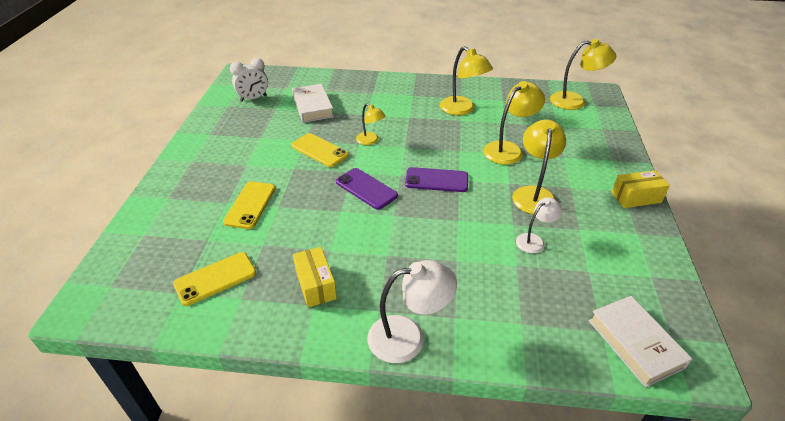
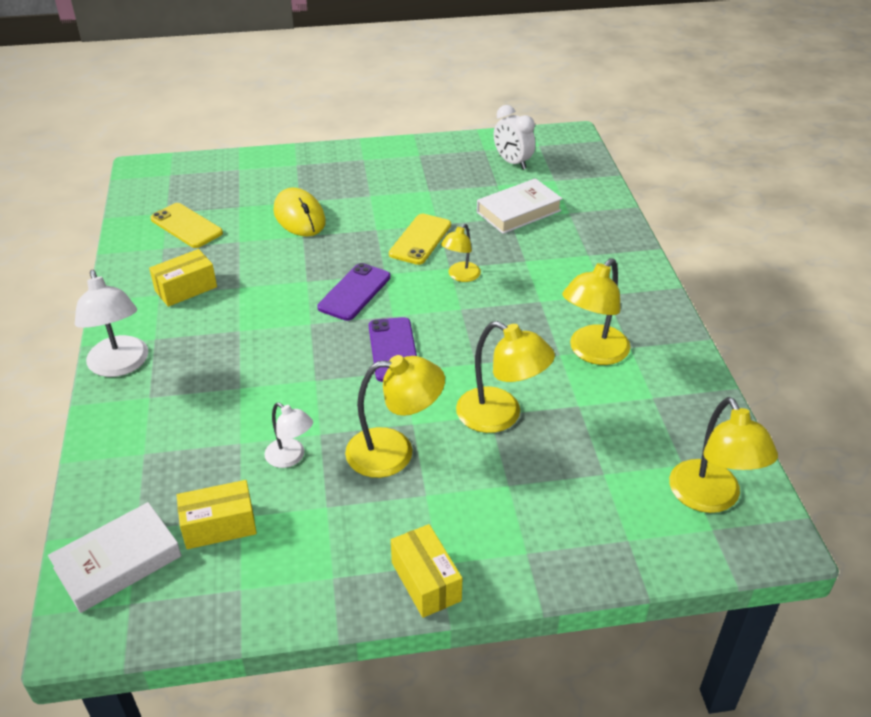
camera: 75 degrees right, 0 degrees up
yellow phone [223,181,275,229] -> yellow mouse [274,188,326,236]
none -> yellow box [176,480,257,549]

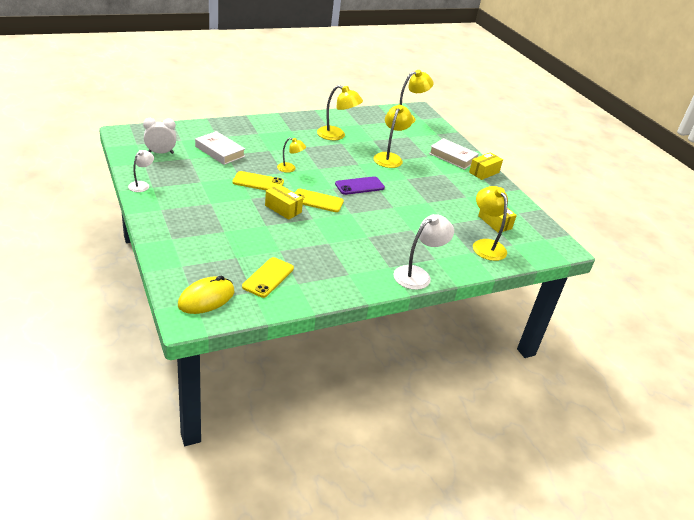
camera: 110 degrees left, 5 degrees down
white book [48,502,182,613] -> white book moved to [429,138,479,170]
yellow box [149,249,217,307] -> yellow box moved to [265,184,303,220]
white lamp [265,402,313,468] -> white lamp moved to [128,150,154,192]
yellow mouse [274,188,326,236] -> yellow mouse moved to [178,276,234,314]
purple phone [317,263,391,321] -> yellow phone [295,189,344,212]
yellow lamp [345,355,445,478] -> yellow lamp moved to [473,186,508,261]
white clock [494,105,536,170] -> white clock turned 135 degrees counterclockwise [143,118,176,154]

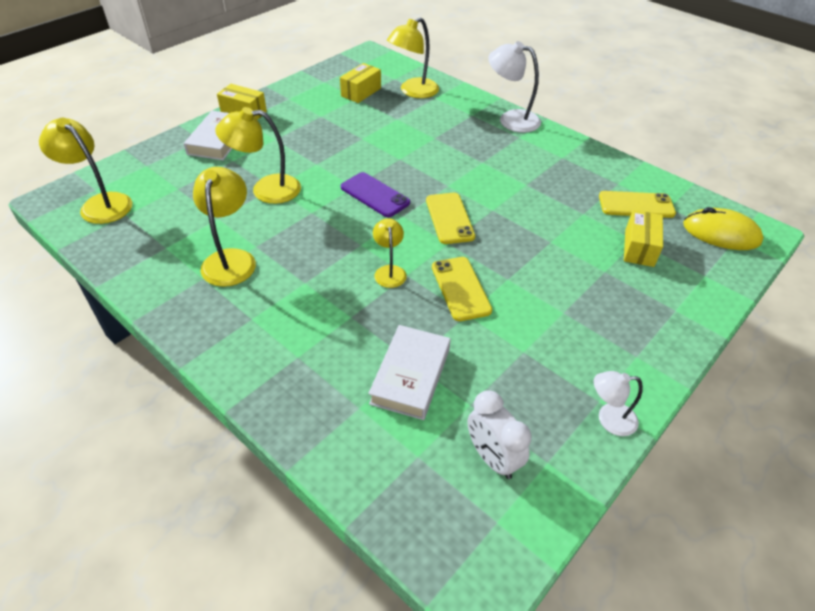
camera: 110 degrees left, 10 degrees up
yellow box [265,184,303,220] -> yellow box moved to [624,210,663,267]

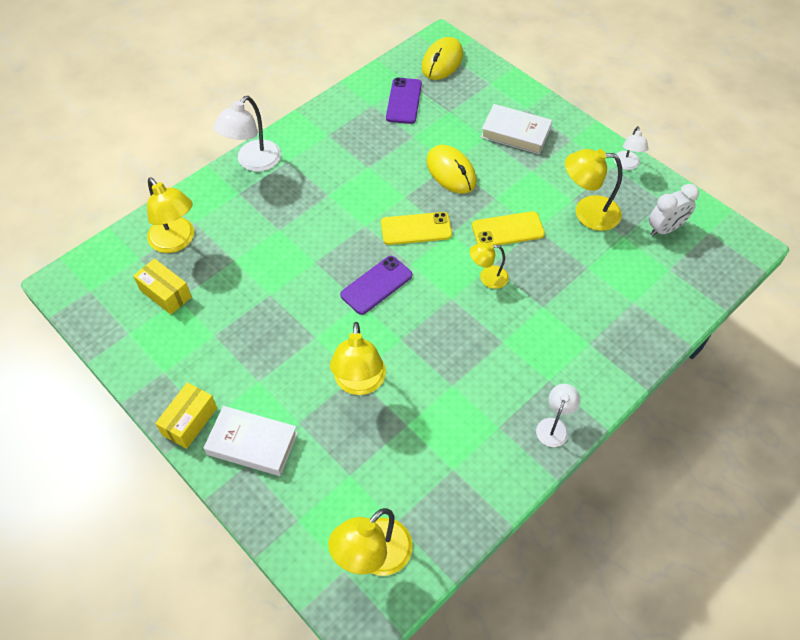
camera: 85 degrees left, 10 degrees up
yellow lamp [193,167,256,287] -> yellow lamp moved to [565,149,623,231]
white book [368,325,451,420] -> white book moved to [481,104,552,154]
yellow phone [599,191,676,218] -> purple phone [386,77,422,124]
yellow box [624,210,663,267] -> none
none -> yellow mouse [426,145,476,194]
none -> white lamp [536,384,580,447]

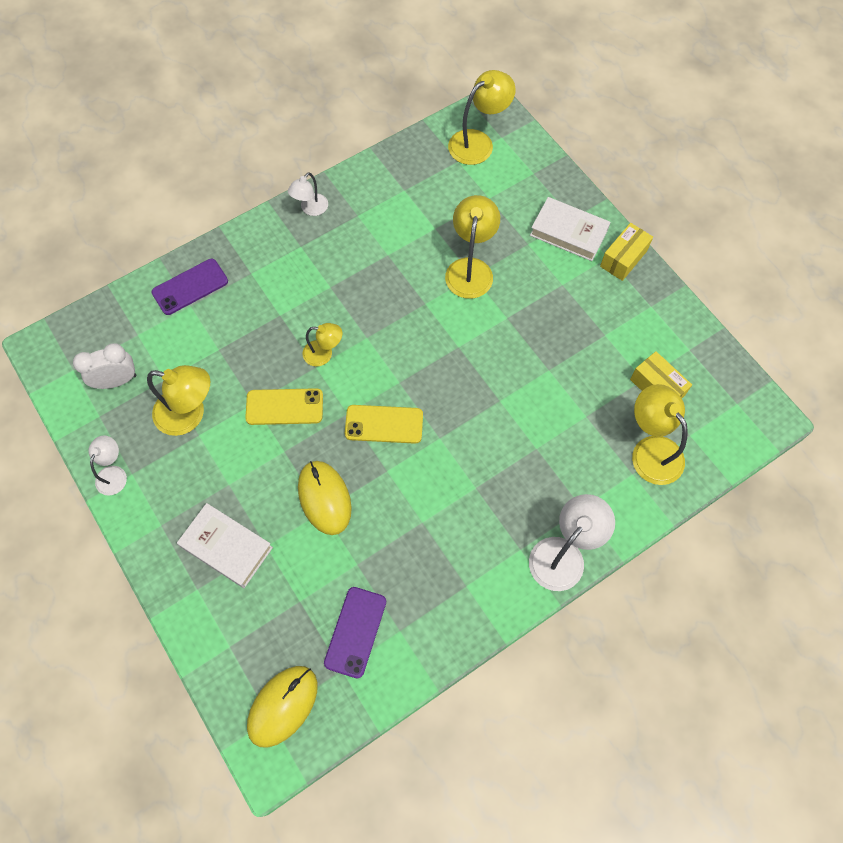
camera: 170 degrees left, 10 degrees up
purple phone [340,256,412,315] -> purple phone moved to [151,259,228,315]

